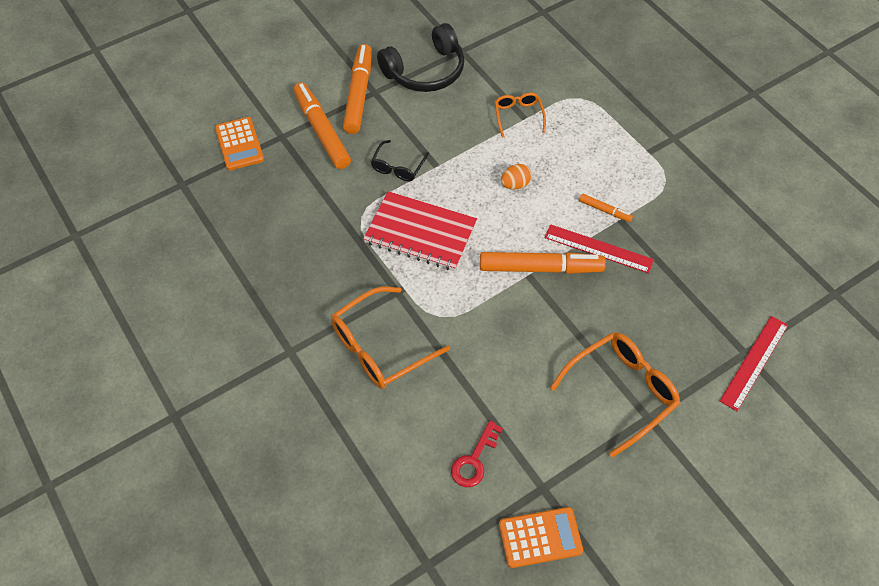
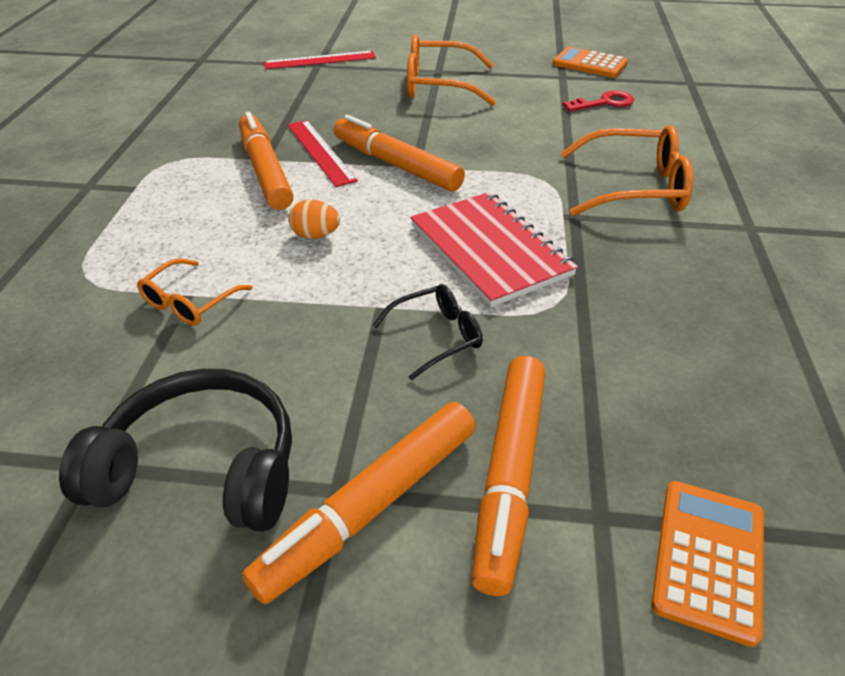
camera: 140 degrees left, 15 degrees down
orange marker [579,194,633,222] -> orange marker [239,112,293,210], size x2.13

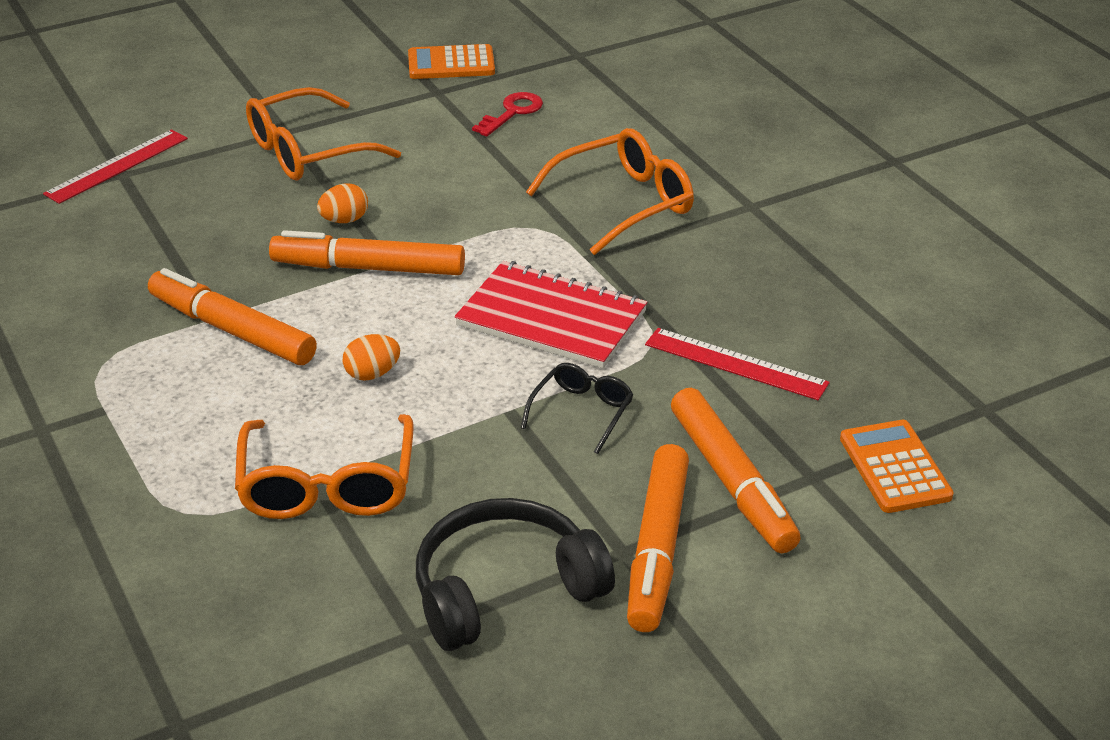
camera: 35 degrees left, 5 degrees down
orange glasses [137,258,253,325] -> orange glasses [235,414,414,519], size x1.76
red ruler [287,120,358,187] -> red ruler moved to [645,328,830,400]
none -> orange egg [317,183,368,223]

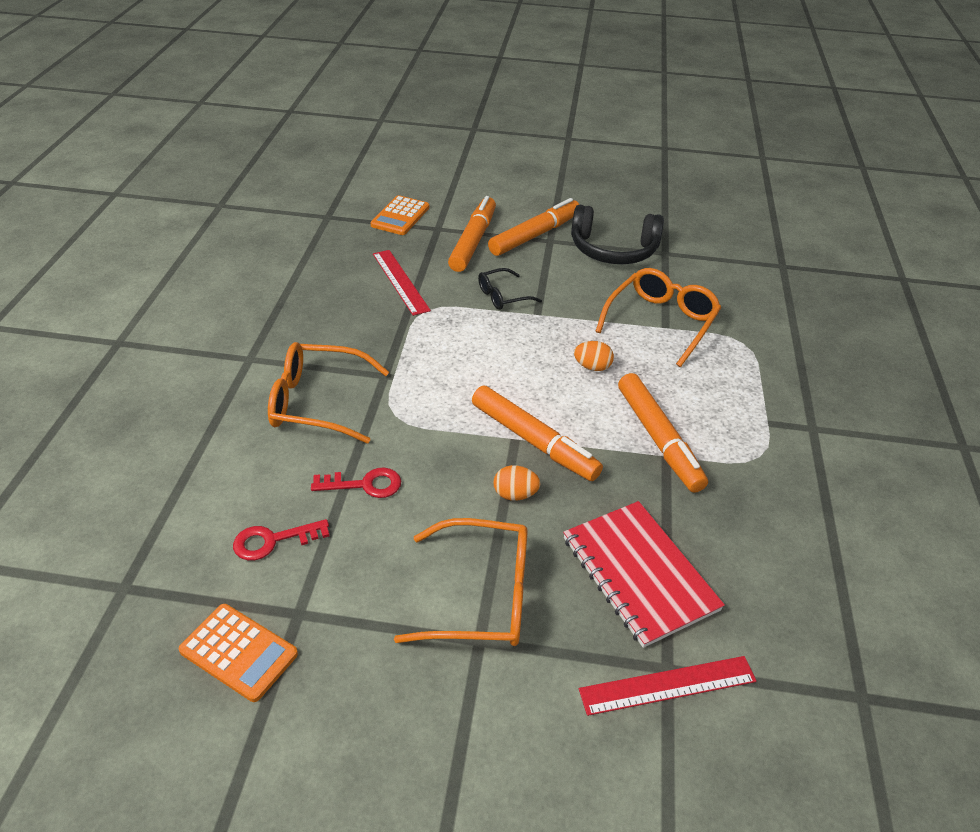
camera: 145 degrees left, 5 degrees up
red notebook [454,261,648,368] -> red notebook moved to [563,501,725,648]
none -> red key [311,468,401,498]

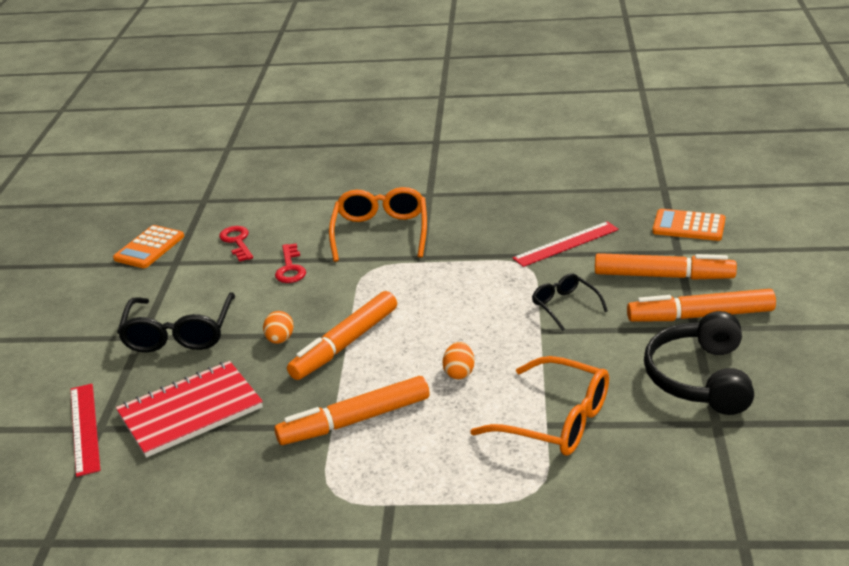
camera: 90 degrees right, 10 degrees down
orange glasses [394,518,528,646] -> black glasses [117,292,236,353]
orange marker [488,198,580,256] -> orange marker turned 135 degrees clockwise [627,289,776,322]

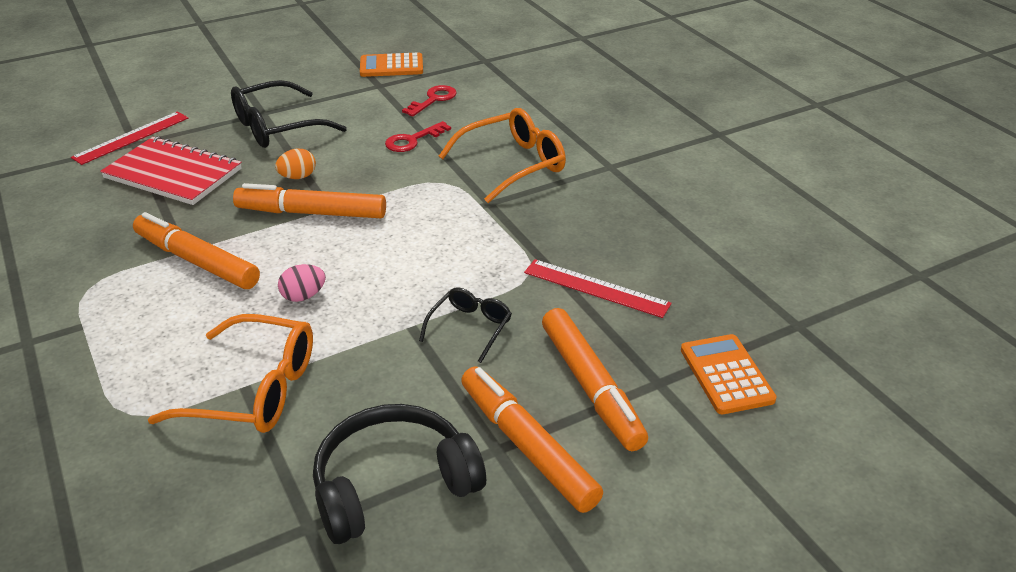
camera: 55 degrees right, 5 degrees up
orange egg [442,342,475,379] -> pink egg [278,264,326,302]
orange glasses [470,356,609,455] -> orange glasses turned 75 degrees counterclockwise [148,314,313,433]

